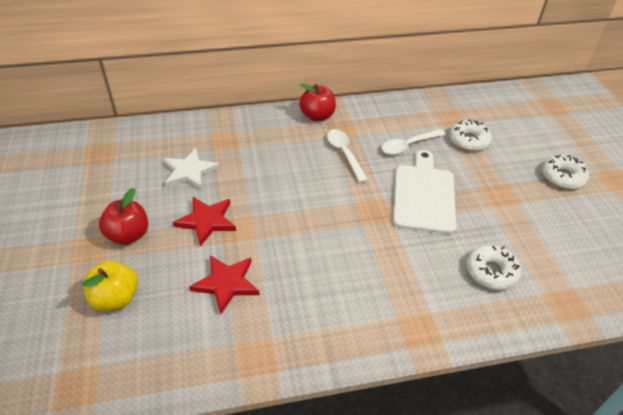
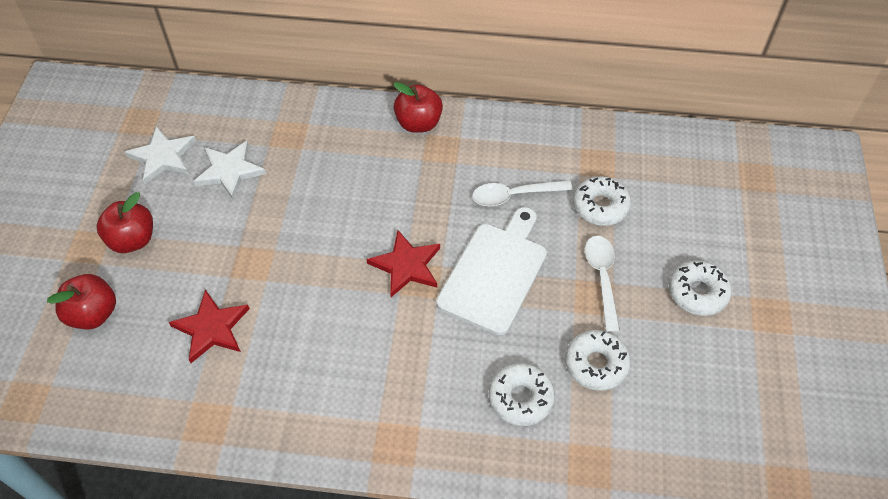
camera: 20 degrees right, 10 degrees up
yellow apple [83,260,138,311] -> red apple [47,274,116,329]
red star [173,197,236,246] -> red star moved to [367,230,440,297]
white spoon [327,129,368,183] -> white spoon moved to [585,236,620,333]
none -> white star [125,126,196,184]
none -> white donut [565,330,631,391]

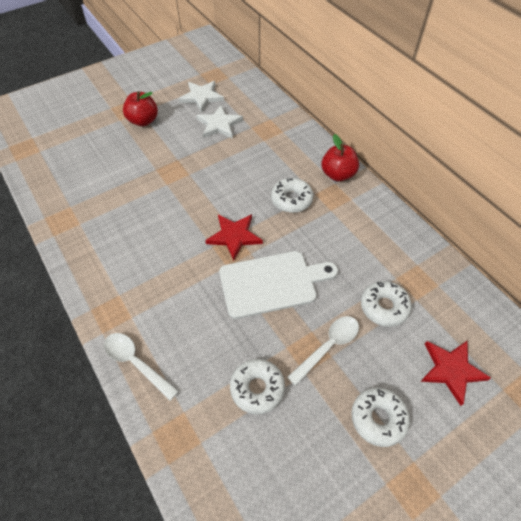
camera: 50 degrees right, 0 degrees up
red apple [47,274,116,329] -> none
red star [169,290,250,363] -> red star moved to [420,341,491,406]
white spoon [472,180,573,206] -> white spoon moved to [104,333,179,401]
white donut [489,363,555,426] -> white donut moved to [271,178,313,213]

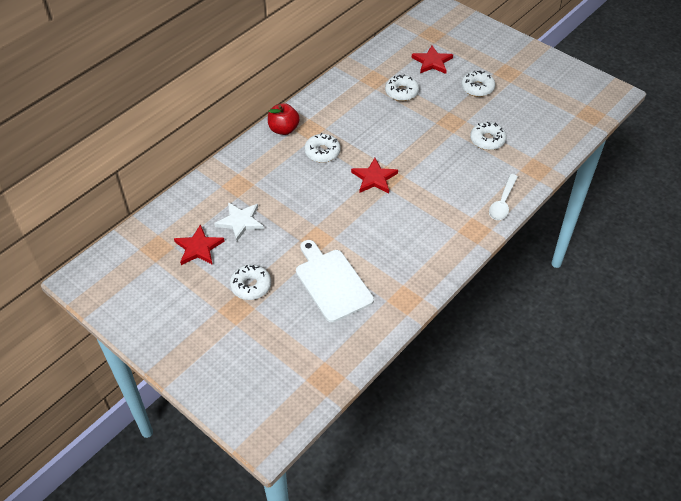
camera: 105 degrees left, 5 degrees down
red apple [123,91,158,126] -> white donut [230,264,271,300]
white star [179,81,224,112] -> red star [174,224,224,265]
white cutting board [219,251,338,319] -> white cutting board moved to [296,240,374,322]
white spoon [287,316,359,386] -> none

